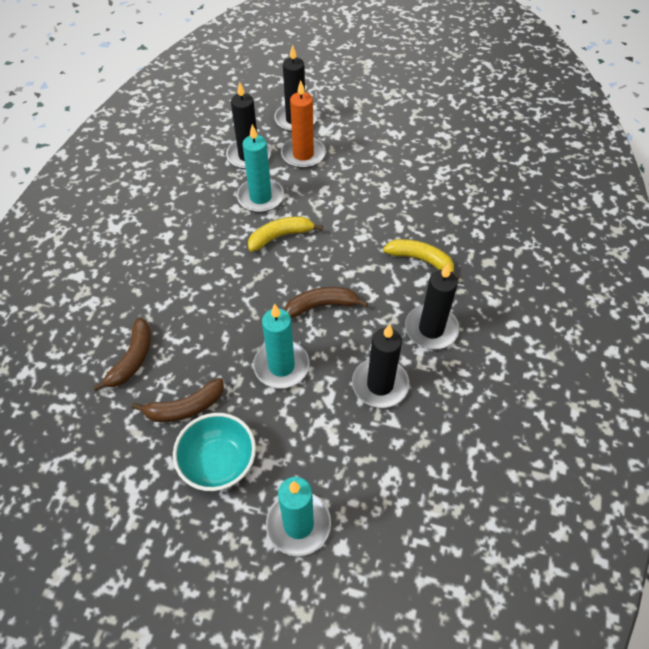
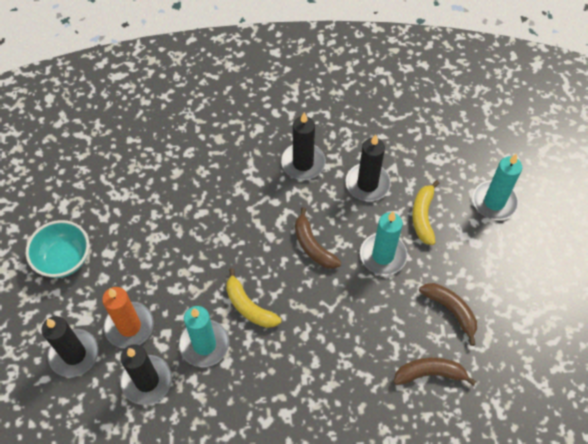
camera: 110 degrees left, 5 degrees up
turquoise bowl [173,413,256,491] -> turquoise bowl moved to [26,220,89,278]
yellow banana [383,239,459,280] -> yellow banana moved to [412,180,440,245]

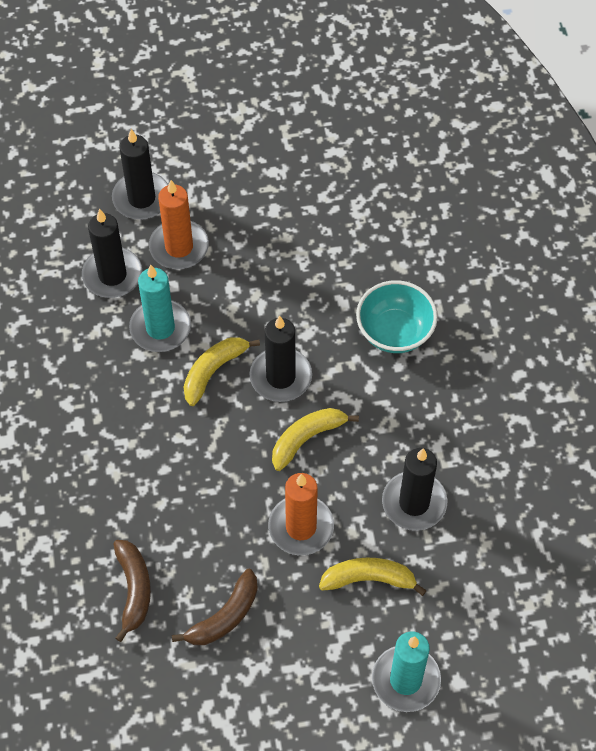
camera: 85 degrees right, 0 degrees up
turquoise bowl [26,220,89,278] -> turquoise bowl moved to [356,280,438,353]
black candle [281,112,326,180] -> black candle moved to [249,316,312,402]
brown banana [295,207,341,269] -> yellow banana [272,408,359,471]
turquoise candle [360,211,407,275] -> orange candle [268,473,334,555]

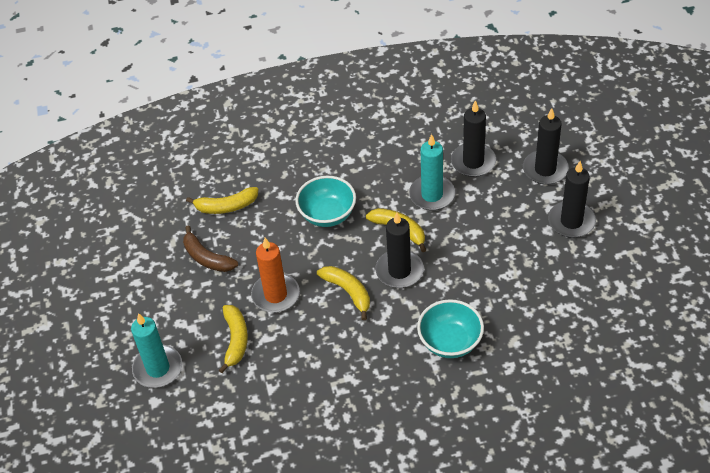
camera: 90 degrees right, 10 degrees down
brown banana [113,540,151,642] -> yellow banana [186,187,258,214]
orange candle [149,180,209,269] -> none
black candle [382,448,447,531] -> black candle moved to [548,161,596,238]
none -> turquoise bowl [295,176,356,227]

